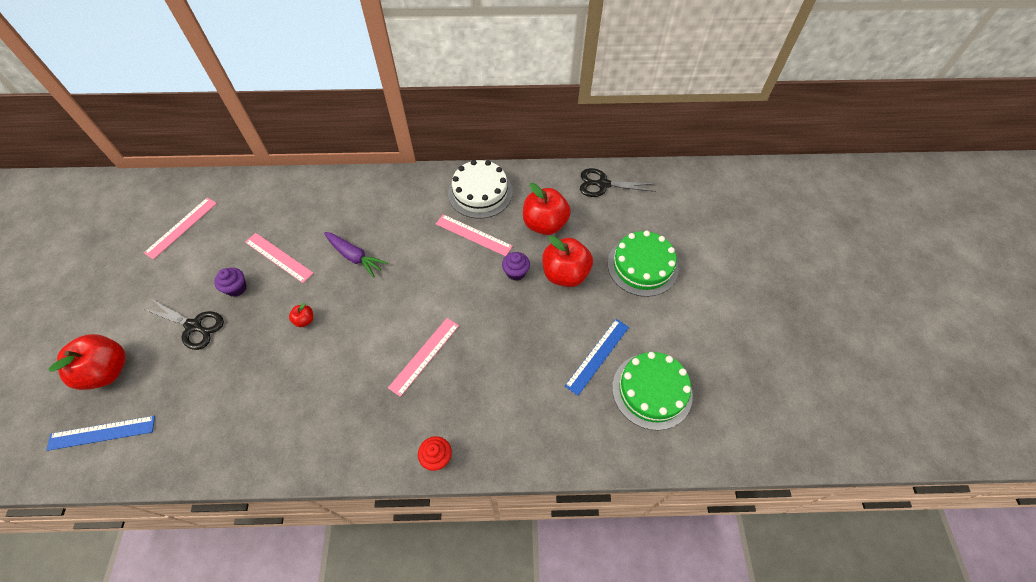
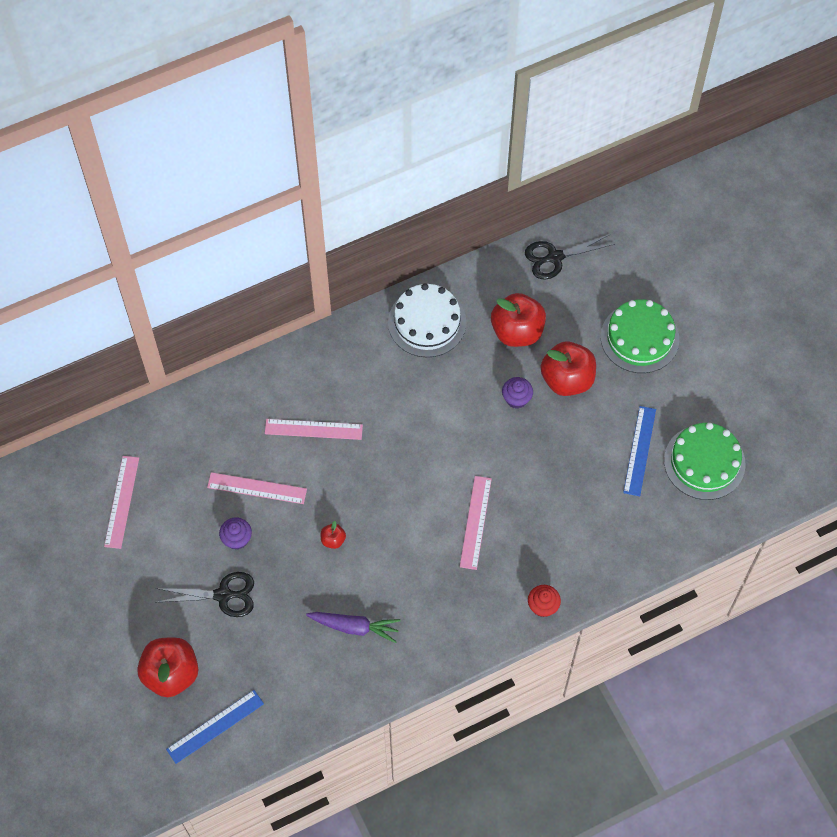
camera: 25 degrees left, 5 degrees up
purple carrot [324,232,387,278] -> purple carrot moved to [306,612,401,643]
pink ruler [436,214,513,256] -> pink ruler moved to [265,419,363,440]

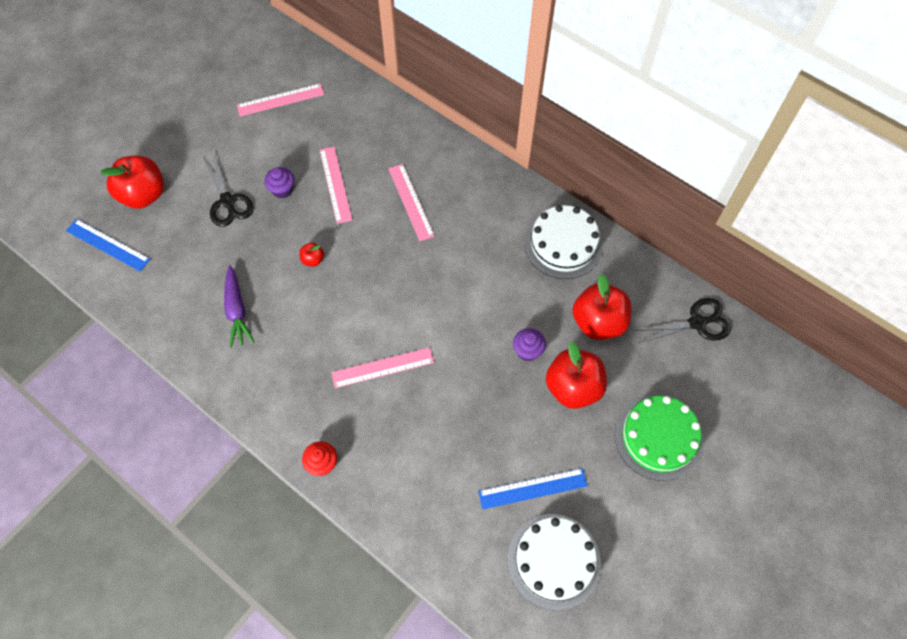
camera: 65 degrees right, 0 degrees up
black scissors [525,234,615,280] -> black scissors turned 120 degrees clockwise [633,298,731,343]
green cake [664,423,746,500] -> white cake [507,514,601,610]

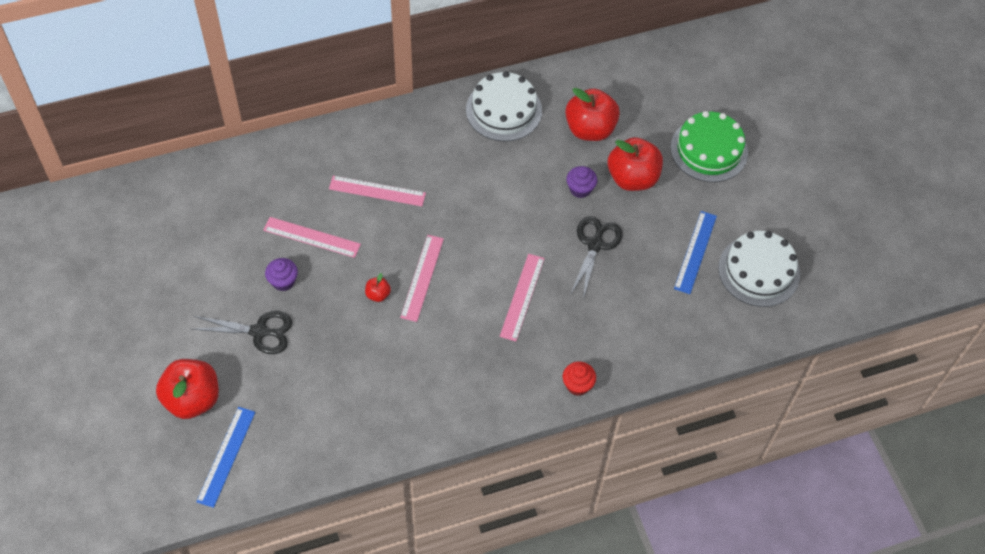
camera: 60 degrees left, 5 degrees down
blue ruler [66,219,150,271] -> blue ruler turned 45 degrees counterclockwise [196,407,255,508]
purple carrot [224,266,255,348] -> none
pink ruler [237,83,324,116] -> pink ruler moved to [400,235,444,322]
black scissors [633,298,731,343] -> black scissors moved to [570,216,623,299]

